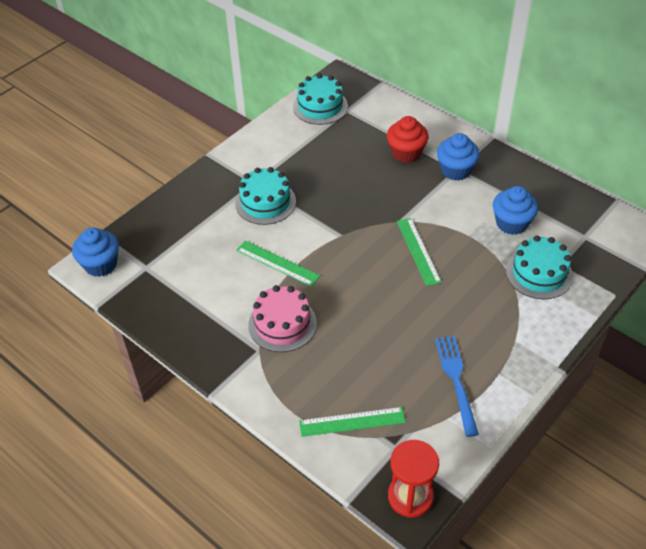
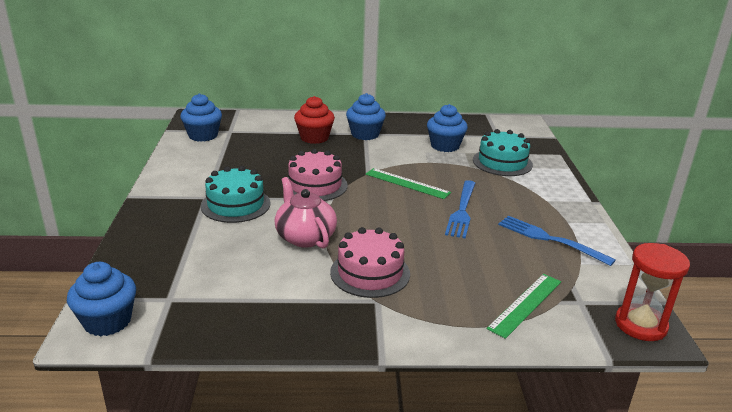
camera: 45 degrees left, 20 degrees down
green ruler [236,240,320,287] -> pink teapot [275,177,337,249]
turquoise cake [293,74,348,125] -> blue cupcake [180,93,222,142]
none -> pink cake [288,149,348,201]
none -> blue fork [445,180,475,239]

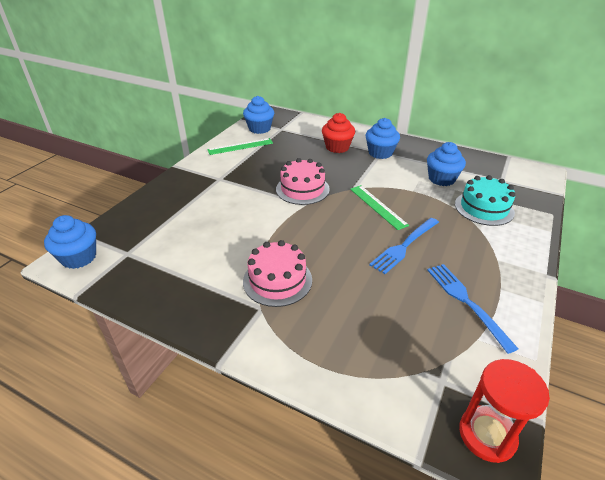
camera: 30 degrees right, 10 degrees up
turquoise cake [201,166,271,223] -> none
pink teapot [275,177,337,249] -> none
green ruler [487,274,561,339] -> green ruler moved to [207,138,273,155]

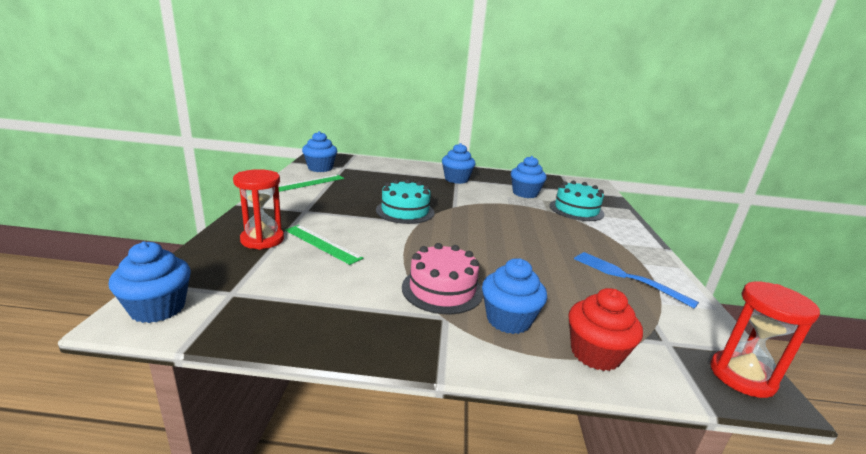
camera: 25 degrees left, 15 degrees down
pink cake [276,158,330,205] -> turquoise cake [376,179,434,224]
red cupcake [322,113,355,153] -> red cupcake moved to [568,288,643,371]
green ruler [350,185,409,230] -> green ruler moved to [285,225,363,265]
blue fork [369,218,439,274] -> none
none -> red hourglass [233,169,284,250]
none -> blue cupcake [482,258,547,334]

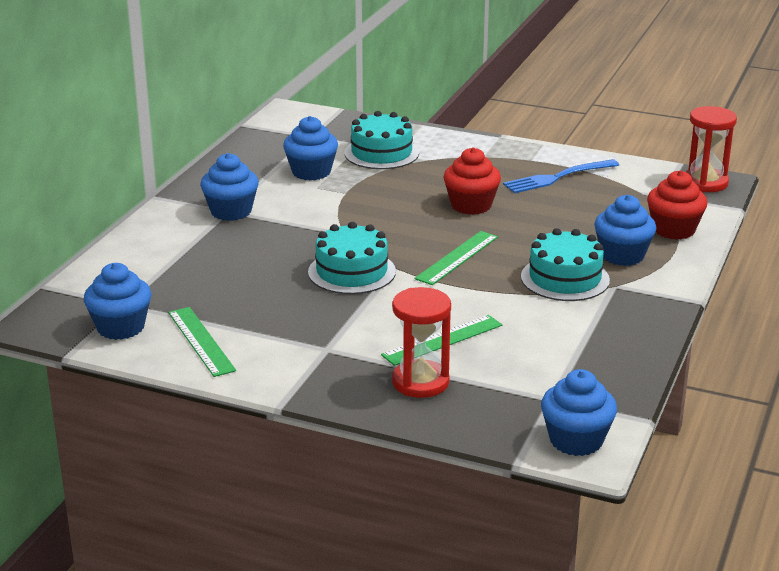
camera: 70 degrees left, 5 degrees up
pink cake [402,243,483,314] -> turquoise cake [521,228,610,301]
none -> green ruler [414,231,498,285]
none -> red cupcake [444,147,501,215]

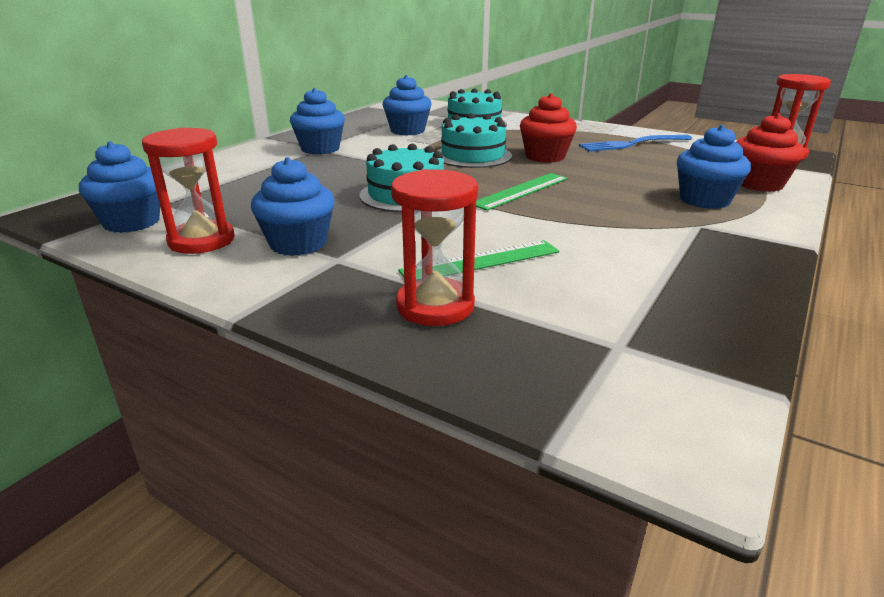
camera: 10 degrees right, 0 degrees up
green ruler [168,307,236,377] -> red hourglass [142,128,235,254]
turquoise cake [521,228,610,301] -> turquoise cake moved to [437,113,512,168]
blue cupcake [541,369,617,456] -> blue cupcake moved to [251,157,335,256]

